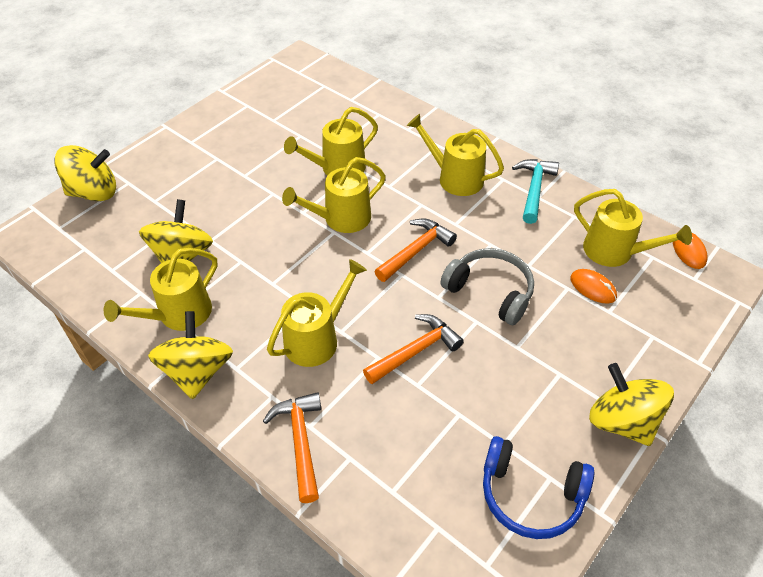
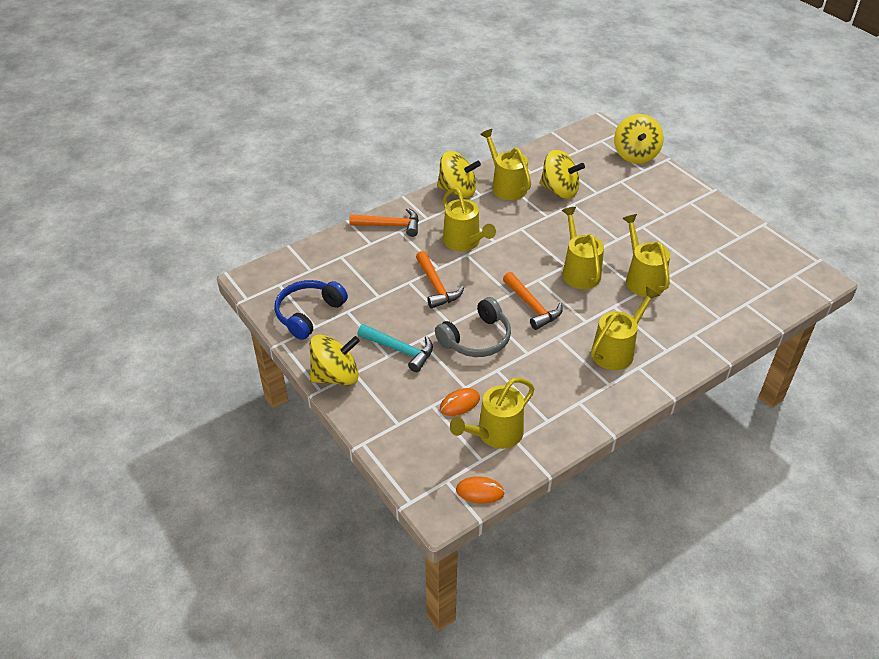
camera: 105 degrees right, 5 degrees down
turquoise hammer [512,159,559,224] -> turquoise hammer moved to [357,324,433,372]

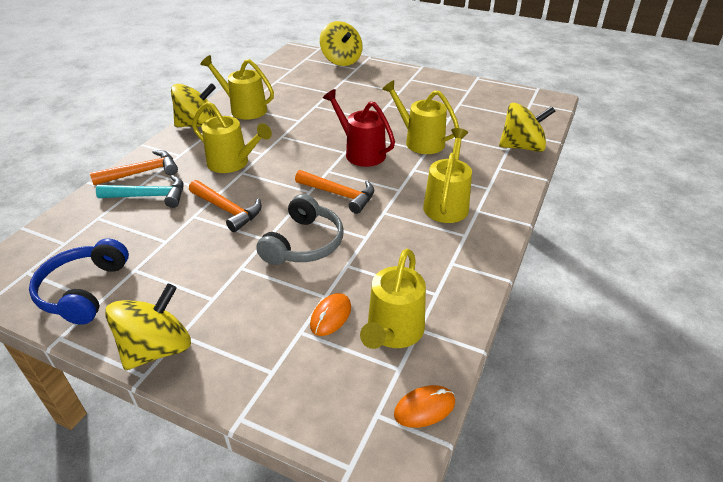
camera: 30 degrees left, 5 degrees down
turquoise hammer [357,324,433,372] -> turquoise hammer moved to [96,175,184,208]
yellow spinning top [540,150,585,199] -> yellow spinning top moved to [499,103,555,152]
yellow watering can [562,207,604,289] -> red watering can [323,89,395,167]

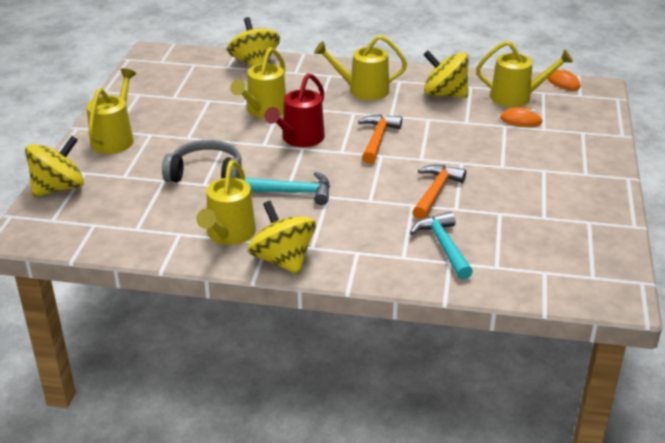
camera: 105 degrees left, 5 degrees down
blue headphones [29,238,129,325] -> none
orange hammer [90,150,178,185] -> none
yellow spinning top [105,284,191,370] -> yellow spinning top moved to [423,50,469,98]
yellow watering can [192,101,272,173] -> yellow watering can moved to [87,68,136,154]
grey headphones [256,194,343,265] -> grey headphones moved to [162,140,242,183]
none -> turquoise hammer [245,172,330,205]

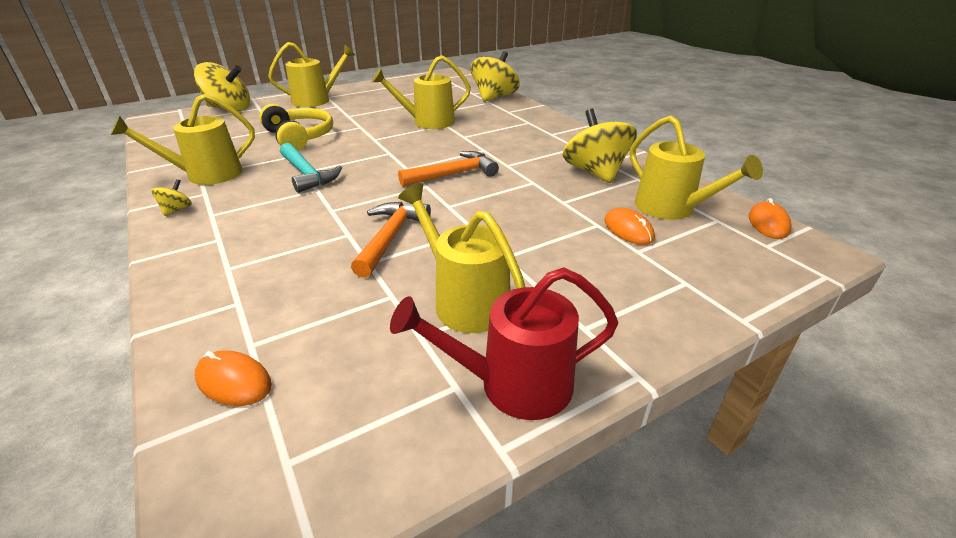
camera: 50 degrees right, 0 degrees up
grey headphones [162,140,242,183] -> yellow headphones [259,104,333,151]
yellow spinning top [248,201,316,275] -> yellow spinning top [151,179,192,216], size x0.43
red watering can [264,73,325,147] -> red watering can moved to [390,268,618,420]
yellow watering can [314,35,407,100] -> yellow watering can moved to [398,183,525,333]
turquoise hammer [410,212,473,280] -> none
orange hammer [413,165,466,219] -> orange hammer turned 60 degrees counterclockwise [351,202,431,278]
none -> orange mouse [195,350,272,406]

